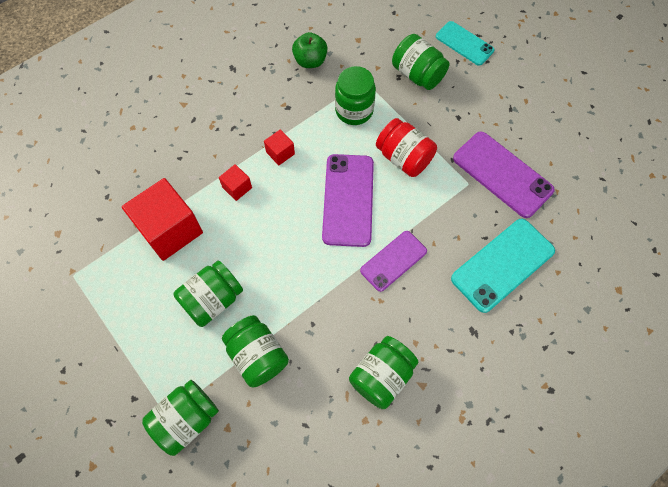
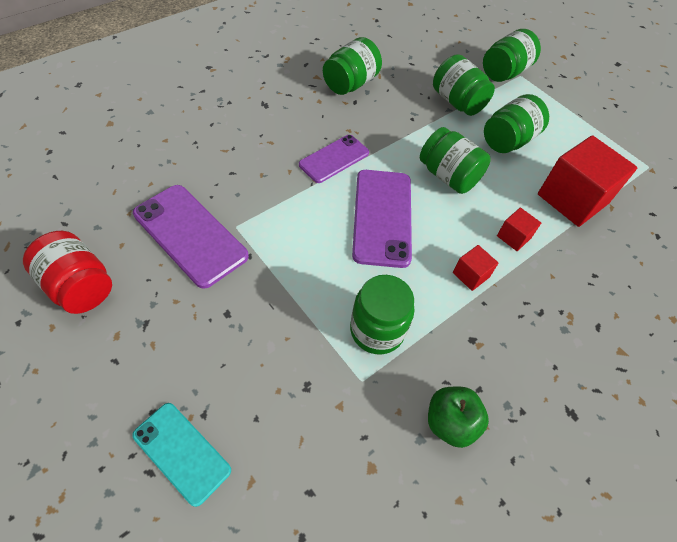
camera: 175 degrees right, 10 degrees down
red jar [376,118,437,177] -> red jar moved to [23,231,112,314]
green jar [392,34,449,90] -> green jar moved to [420,127,491,194]
turquoise phone [451,219,555,313] -> none

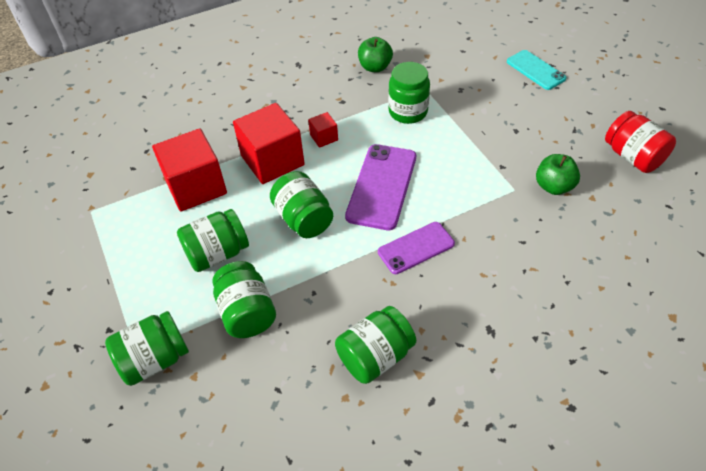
camera: 160 degrees left, 5 degrees down
purple phone [133,185,249,289] -> green apple [536,154,580,195]
red cube [497,208,541,251] -> red cube [233,103,305,184], size x2.17

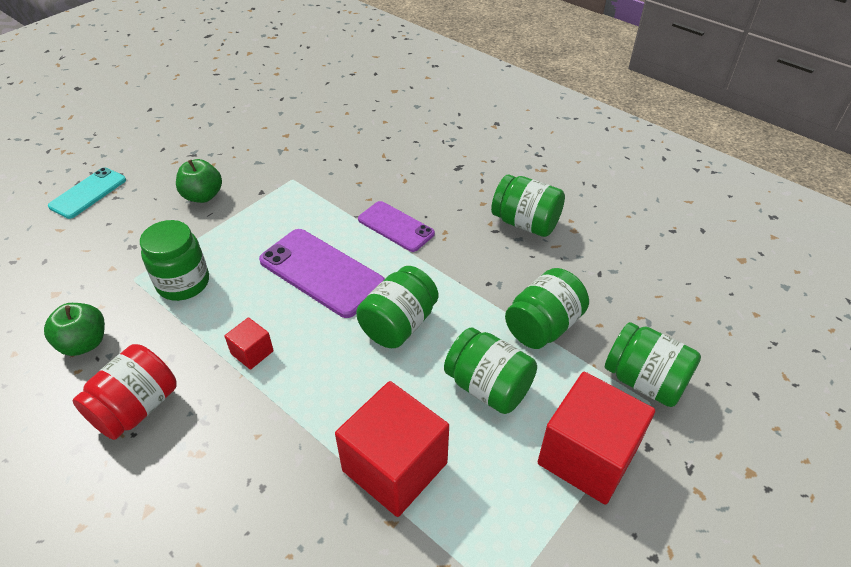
camera: 115 degrees left, 5 degrees down
red cube [233,103,305,184] -> red cube moved to [538,372,655,505]
purple phone [345,144,416,230] -> purple phone turned 45 degrees clockwise [259,229,385,318]
green apple [536,154,580,195] -> green apple moved to [176,159,222,203]
red jar [605,111,676,173] -> red jar moved to [73,344,177,440]

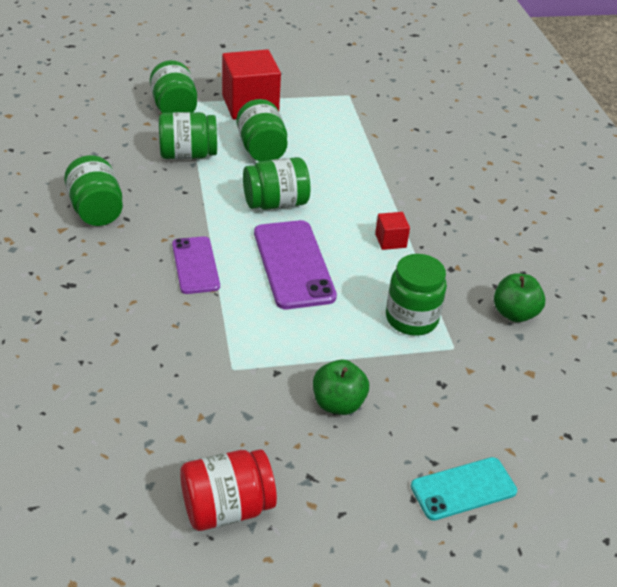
camera: 145 degrees left, 5 degrees down
red jar [73,344,177,440] -> red jar moved to [180,449,277,531]
red cube [335,381,449,517] -> none

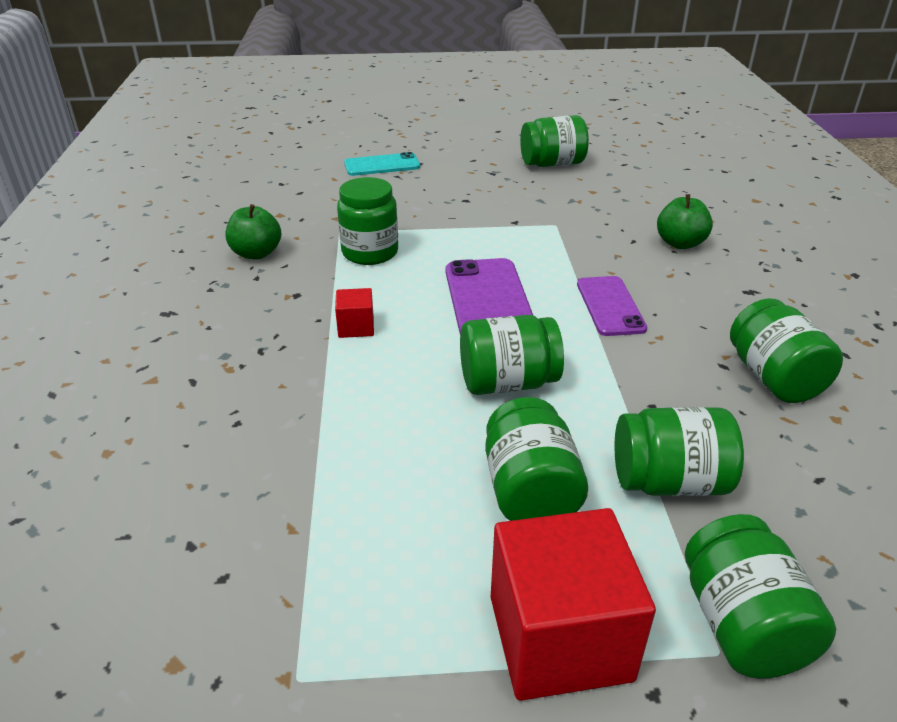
camera: 170 degrees left, 5 degrees down
red jar [180,449,277,531] -> green jar [520,115,589,167]
green apple [313,360,369,415] -> green apple moved to [657,194,713,249]

